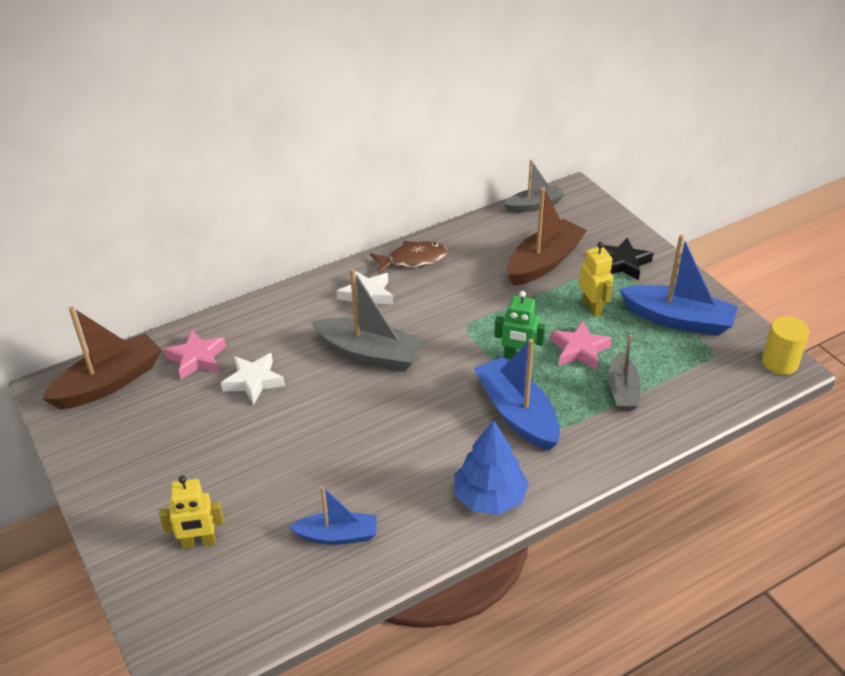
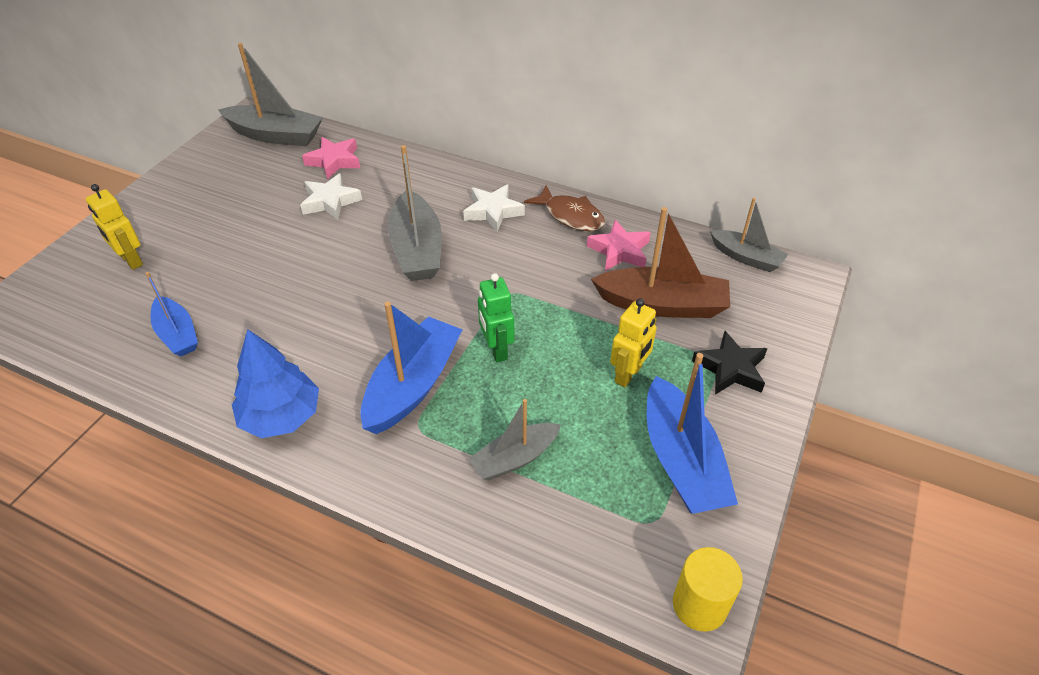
camera: 55 degrees right, 5 degrees up
brown boat [42,306,162,409] -> grey boat [218,43,323,146]
pink star [551,321,612,370] -> pink star moved to [587,220,651,271]

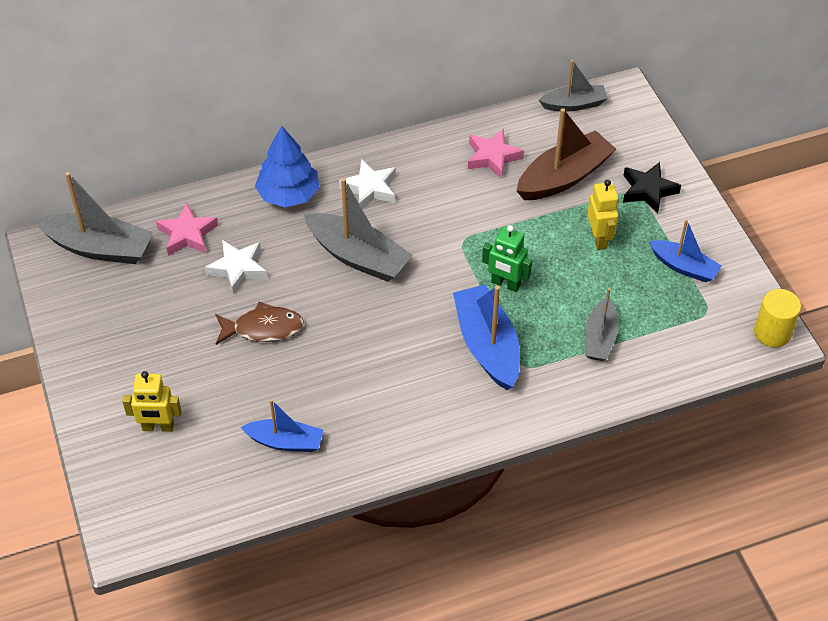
camera: 45 degrees left, 5 degrees up
grey boat [218,43,323,146] -> grey boat turned 45 degrees clockwise [34,172,153,264]
blue tree [232,329,319,438] -> blue tree moved to [255,126,320,207]
brown fish [524,185,605,231] -> brown fish moved to [215,302,304,345]
blue boat [647,353,738,514] -> blue boat [649,219,722,282], size x0.62

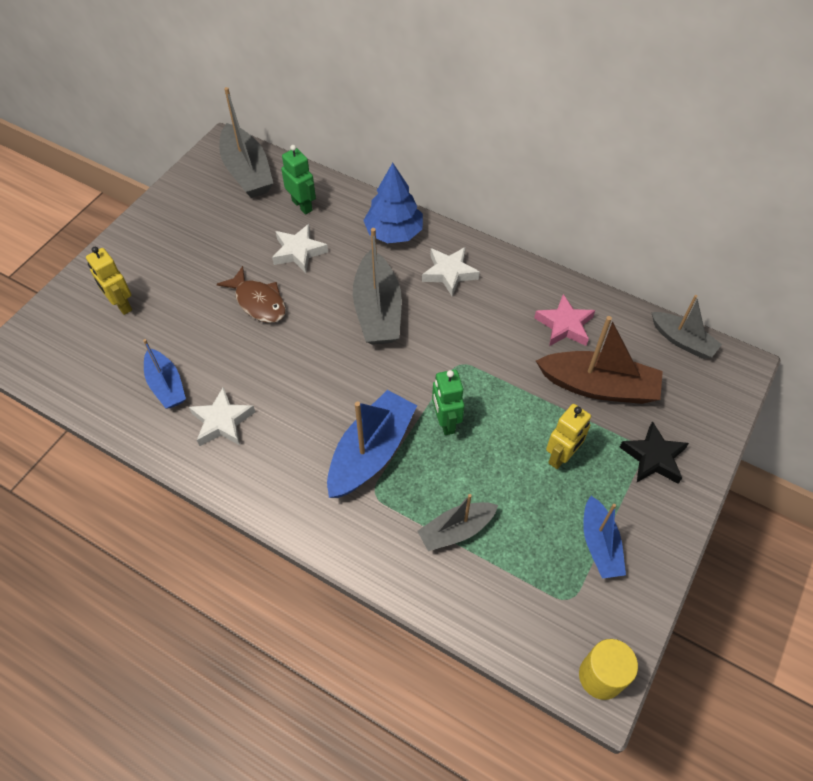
camera: 50 degrees right, 5 degrees up
pink star [156,203,218,256] -> green robot [281,145,316,215]
none -> white star [189,387,255,446]

